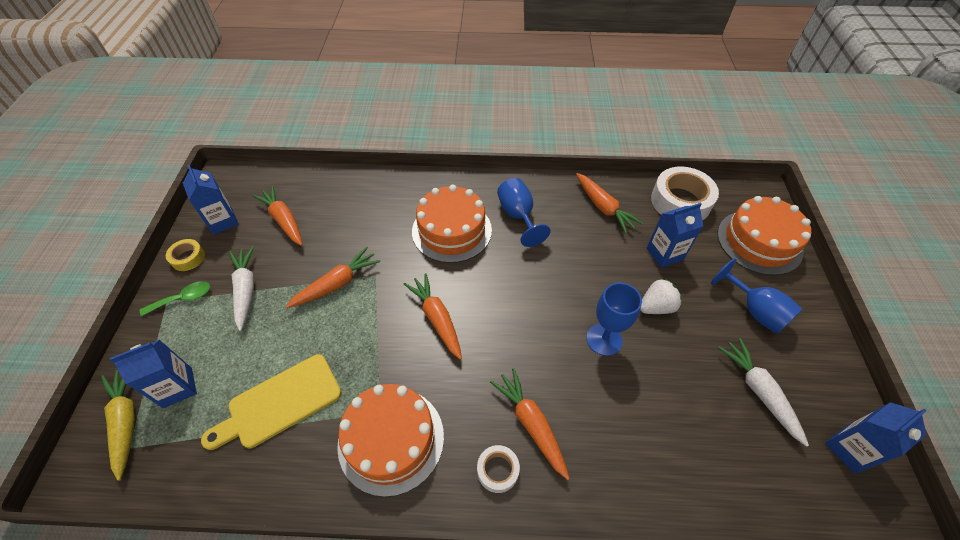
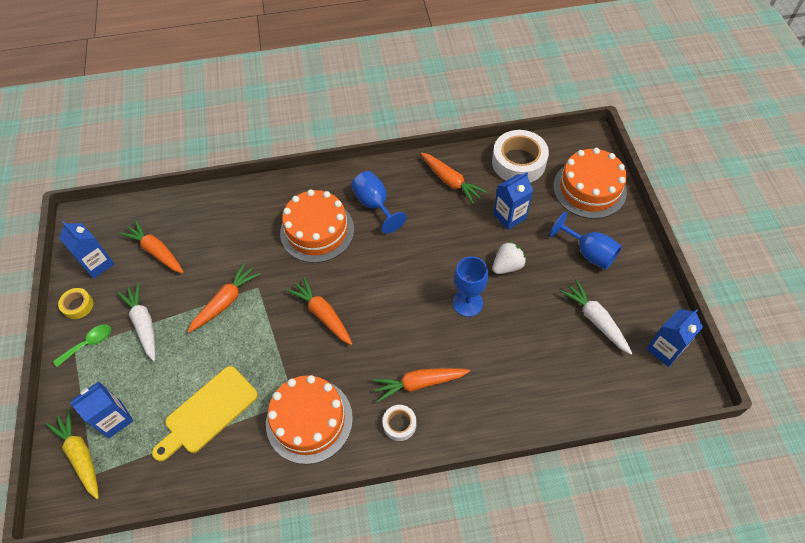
camera: 10 degrees left, 5 degrees up
orange carrot [490,368,570,480] -> orange carrot turned 60 degrees counterclockwise [372,368,470,402]

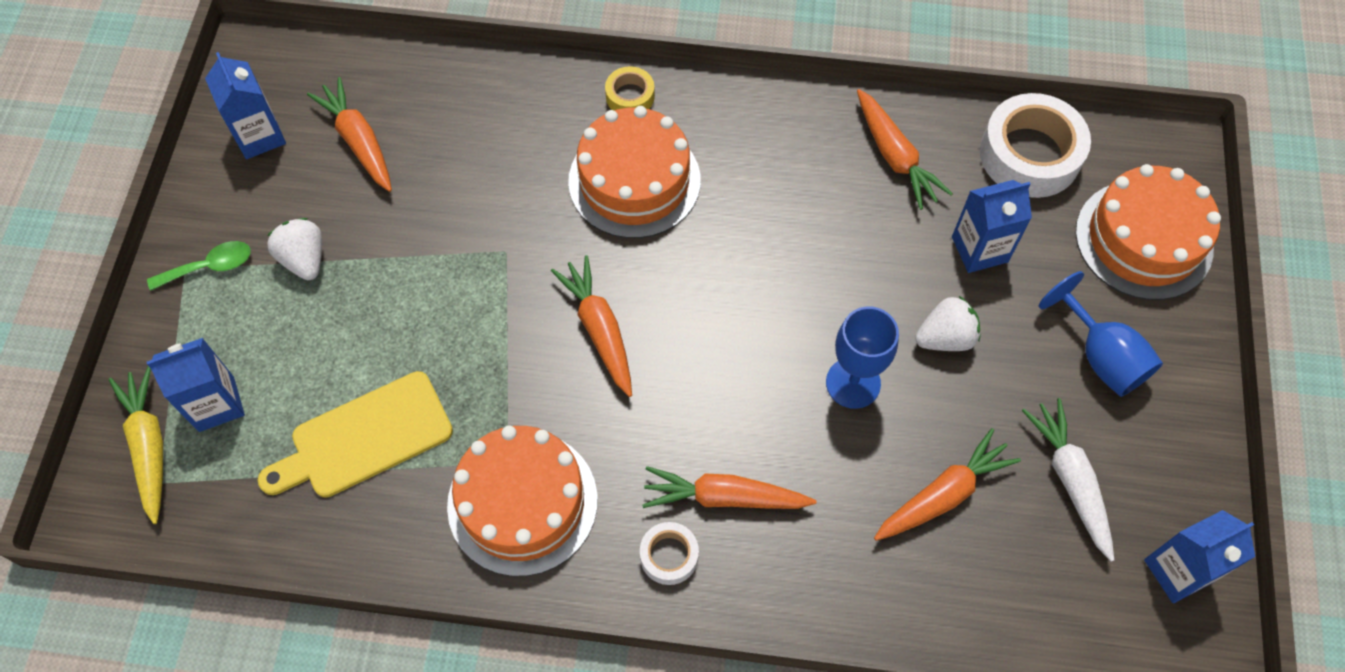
camera: 15 degrees right, 5 degrees up
yellow tape [58,288,93,319] -> yellow tape moved to [605,66,655,110]
white carrot [117,283,155,361] -> white strawberry [267,218,322,280]
orange carrot [187,263,260,333] -> orange carrot moved to [874,428,1021,541]
blue goblet [351,171,407,234] -> none

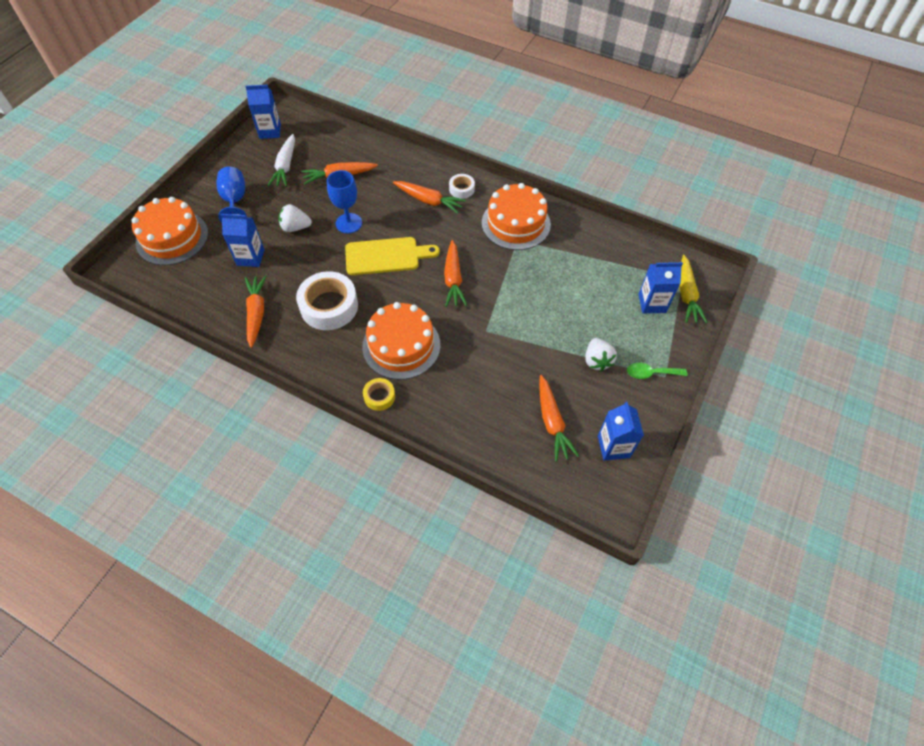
camera: 160 degrees left, 5 degrees down
yellow cutting board [258,371,453,498] -> yellow cutting board moved to [345,237,440,275]
white tape [980,93,1091,198] -> white tape moved to [296,271,358,330]

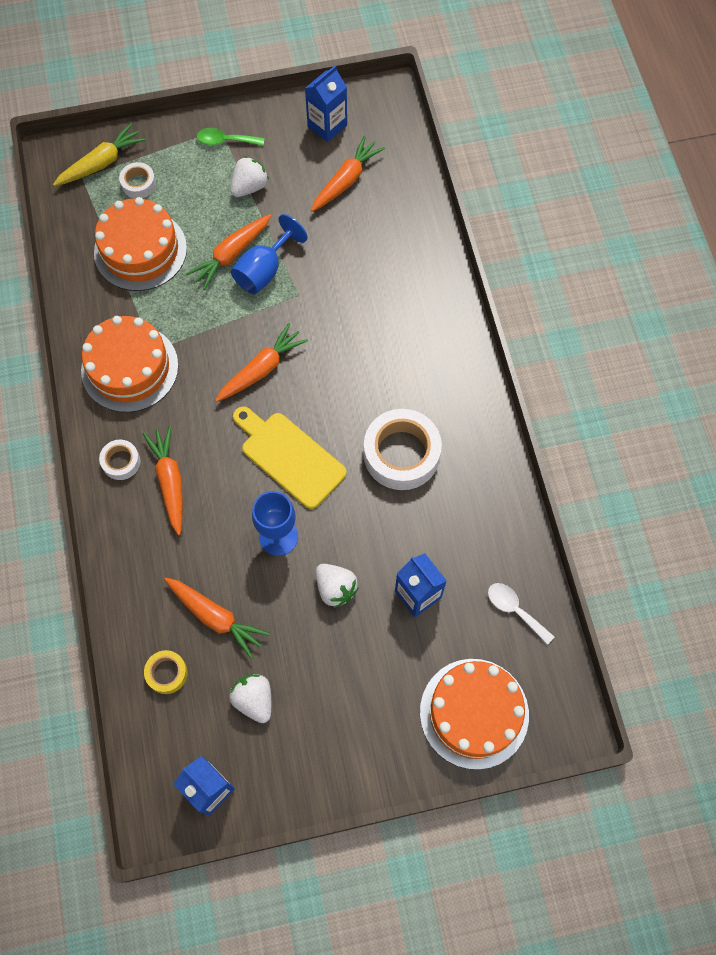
camera: 130 degrees left, 10 degrees up
blue goblet [216,167,247,223] -> blue goblet moved to [231,214,307,294]
orange carrot [245,275,266,348] -> orange carrot moved to [186,214,271,290]
white carrot [268,134,295,187] -> white strawberry [229,674,271,723]
orange cake [362,302,440,380] -> orange cake moved to [94,197,187,291]
yellow tape [363,378,395,411] -> yellow tape moved to [144,650,188,694]
green spoon [627,363,687,379] -> green spoon turned 135 degrees clockwise [197,128,264,146]
blue carton [638,262,683,313] -> white tape [119,162,156,198]
none -> white spoon [488,583,554,645]

